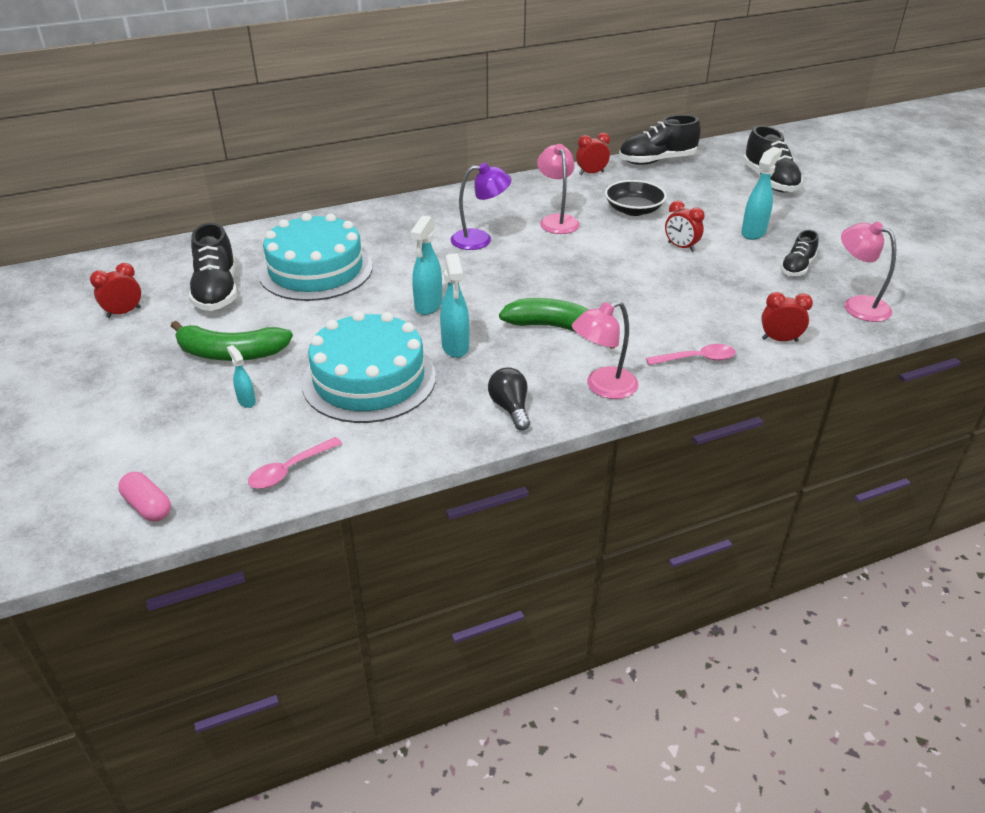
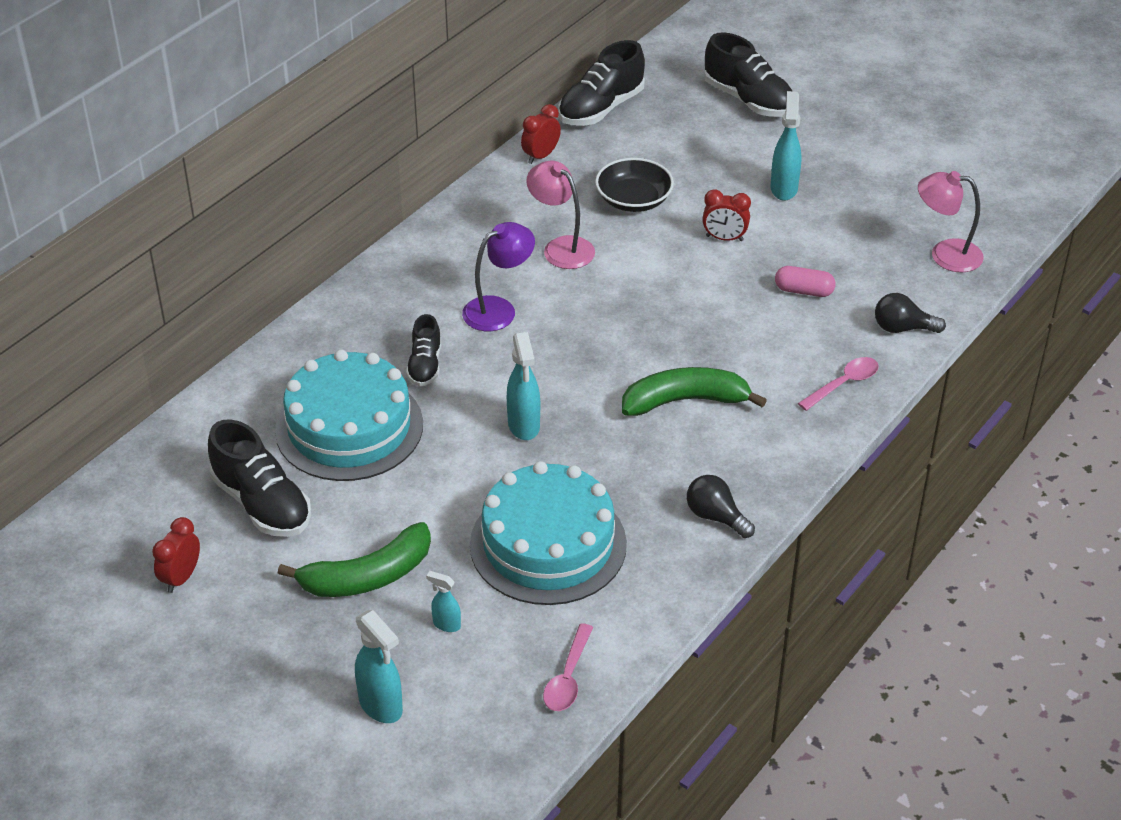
camera: 30 degrees left, 5 degrees up
pink capsule [118,472,171,522] -> pink capsule moved to [775,266,836,297]
turquoise spray bottle [440,254,469,358] -> turquoise spray bottle moved to [355,610,403,723]
pink lamp [572,301,638,399] -> none
red clock [761,292,813,342] -> black light bulb [875,293,946,333]
black shoe [780,230,818,276] -> black shoe moved to [406,314,441,386]

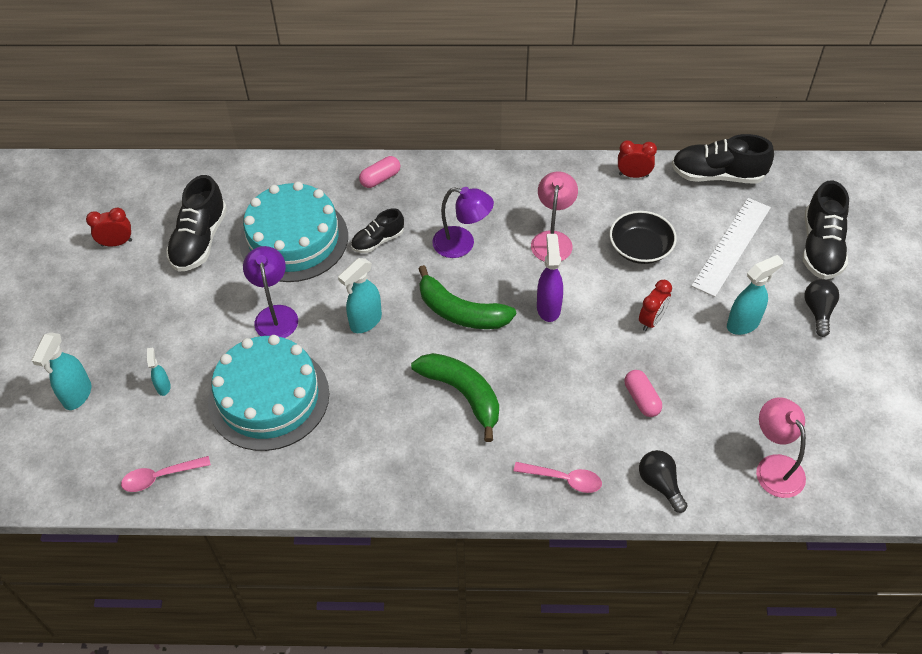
camera: 55 degrees right, 10 degrees up
green banana [278,522,431,597] -> green banana moved to [419,265,516,329]
black light bulb [687,475,755,538] -> black light bulb moved to [804,279,839,337]
red clock [702,189,751,241] -> red clock turned 120 degrees counterclockwise [639,280,672,331]
none -> purple lamp [243,246,298,338]
none -> pink capsule [359,156,400,188]
none -> purple spray bottle [537,234,563,322]
none -> white ruler [691,198,771,297]

